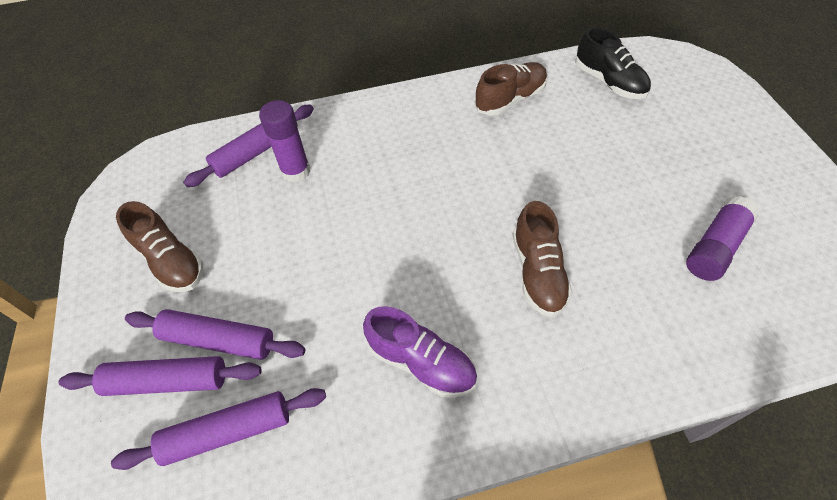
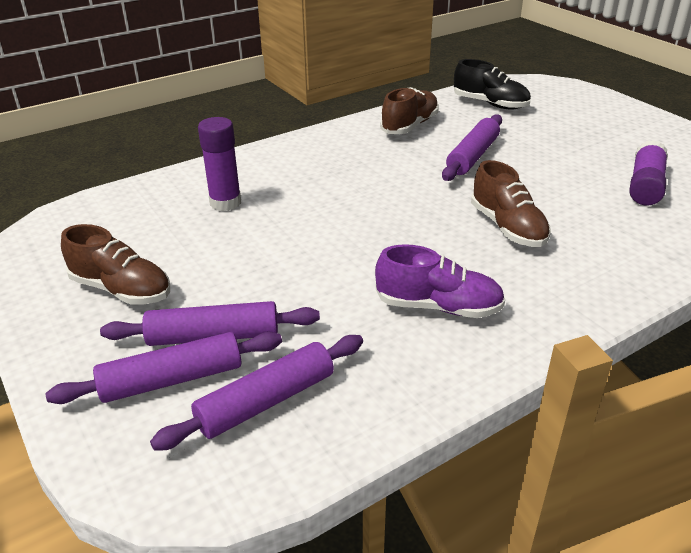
camera: 20 degrees left, 20 degrees down
purple rolling pin [183,105,314,187] -> purple rolling pin moved to [442,114,502,181]

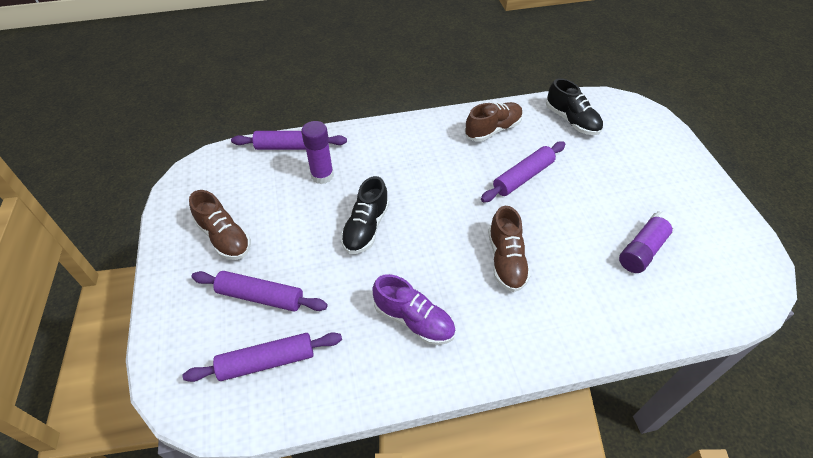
camera: 20 degrees right, 15 degrees up
purple rolling pin [46,332,282,404] -> purple rolling pin moved to [231,131,347,150]
none -> black shoe [341,176,389,254]

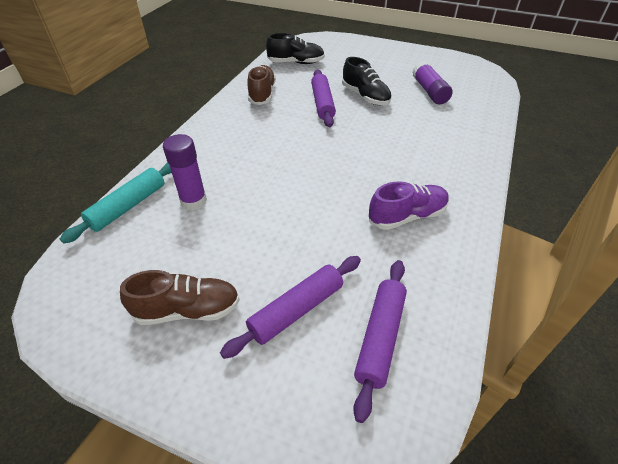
camera: 55 degrees left, 5 degrees down
purple rolling pin [231,131,347,150] -> turquoise rolling pin [60,163,172,243]
black shoe [341,176,389,254] -> black shoe moved to [342,57,392,105]
brown shoe [488,206,531,292] -> none

